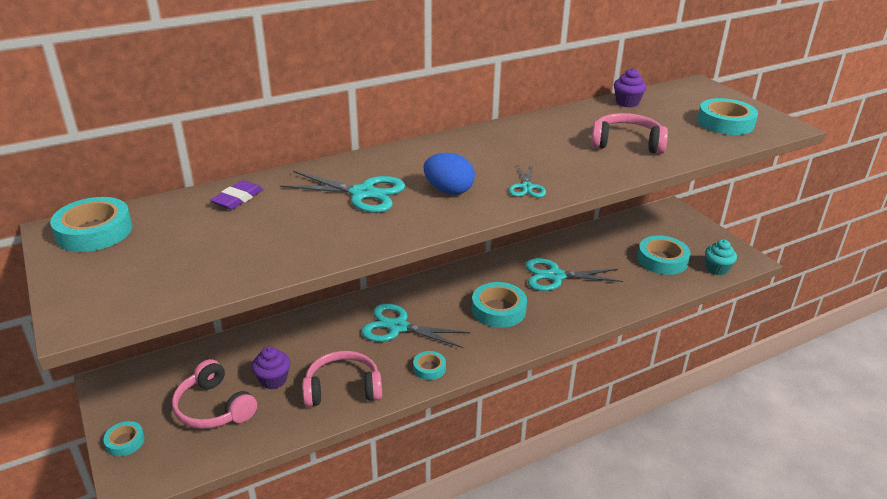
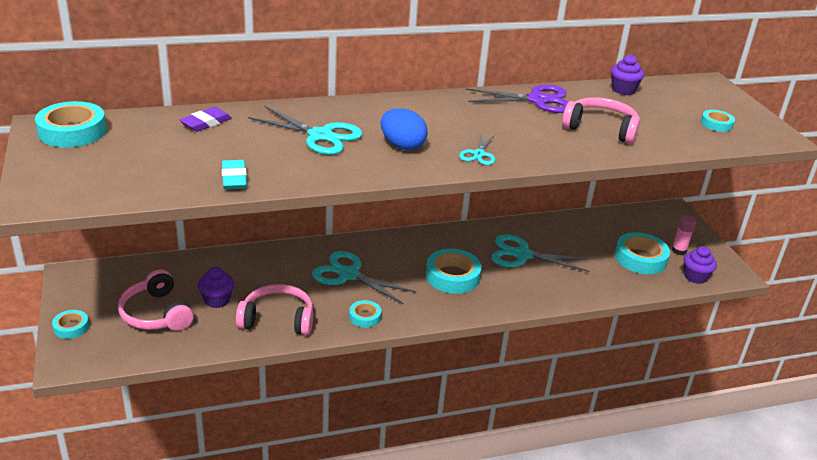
camera: 10 degrees right, 0 degrees up
turquoise tape [697,98,758,135] -> turquoise tape [701,110,735,132], size x0.54
turquoise cupcake [705,239,737,275] -> purple cupcake [684,246,717,284]
none -> turquoise eraser [222,160,247,189]
none -> purple scissors [466,85,569,113]
none -> pink glue stick [672,215,696,255]

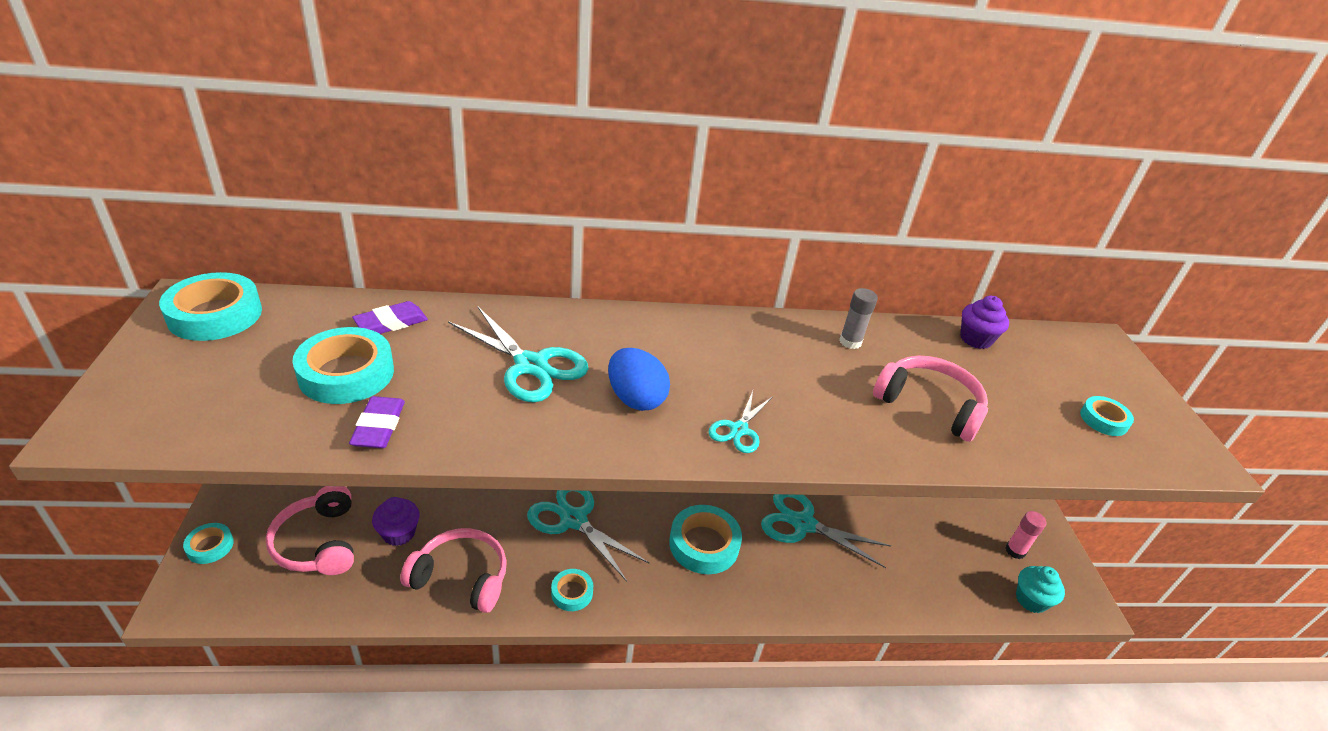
camera: 10 degrees right, 5 degrees up
turquoise eraser [222,160,247,189] -> purple eraser [349,396,405,448]
purple scissors [466,85,569,113] -> grey glue stick [839,288,878,349]
turquoise tape [615,232,670,274] -> turquoise tape moved to [292,327,394,404]
purple cupcake [684,246,717,284] -> turquoise cupcake [1016,566,1065,613]

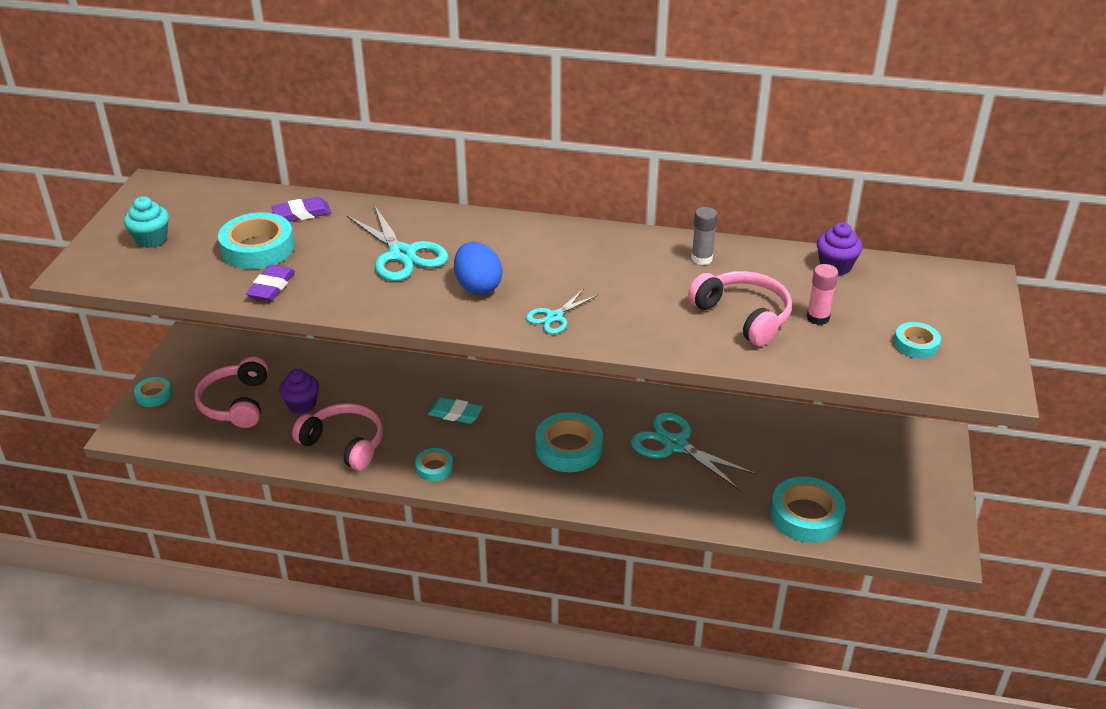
camera: 20 degrees right, 0 degrees up
turquoise tape [159,272,262,341] -> turquoise tape moved to [770,477,845,543]
turquoise scissors [527,490,649,582] -> turquoise eraser [428,397,483,424]
pink glue stick [1005,511,1046,559] -> pink glue stick moved to [806,264,838,325]
turquoise cupcake [1016,566,1065,613] -> turquoise cupcake moved to [124,196,169,248]

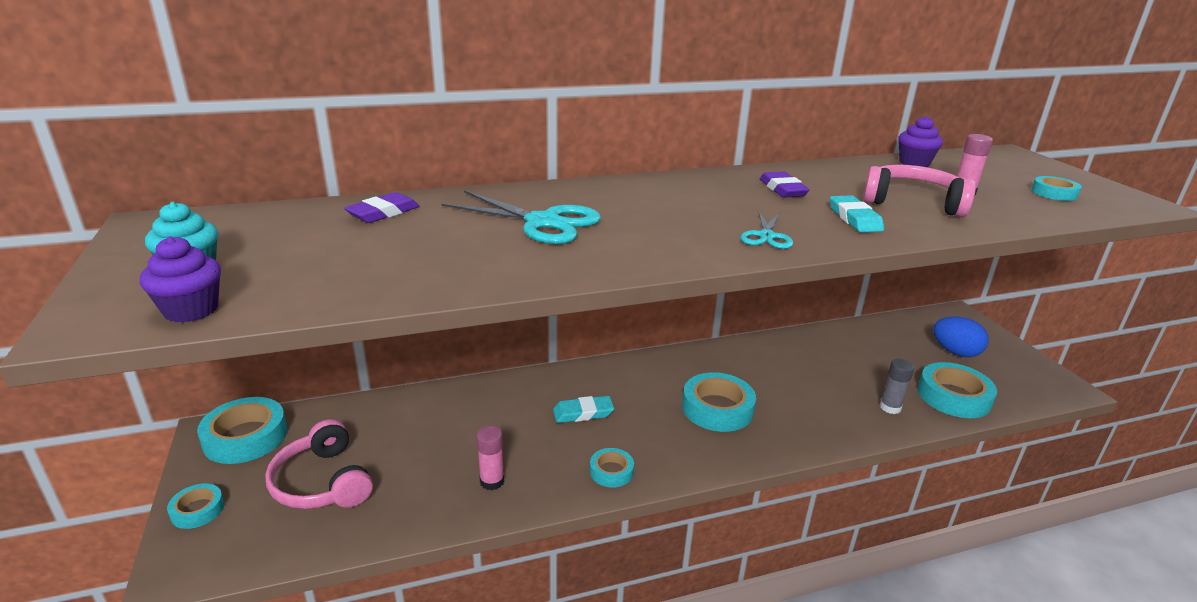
camera: 30 degrees left, 10 degrees down
turquoise tape [218,212,294,269] -> turquoise tape moved to [197,397,287,464]
purple eraser [246,264,295,301] -> purple eraser moved to [760,171,810,198]
purple cupcake [279,369,319,414] -> purple cupcake moved to [140,236,221,323]
pink headphones [292,403,383,470] -> pink glue stick [476,426,504,490]
blue egg [454,242,502,295] -> blue egg moved to [933,317,989,357]
turquoise scissors [631,412,757,490] -> none
grey glue stick [691,207,718,265] -> grey glue stick moved to [880,359,914,414]
none -> turquoise eraser [830,195,884,232]

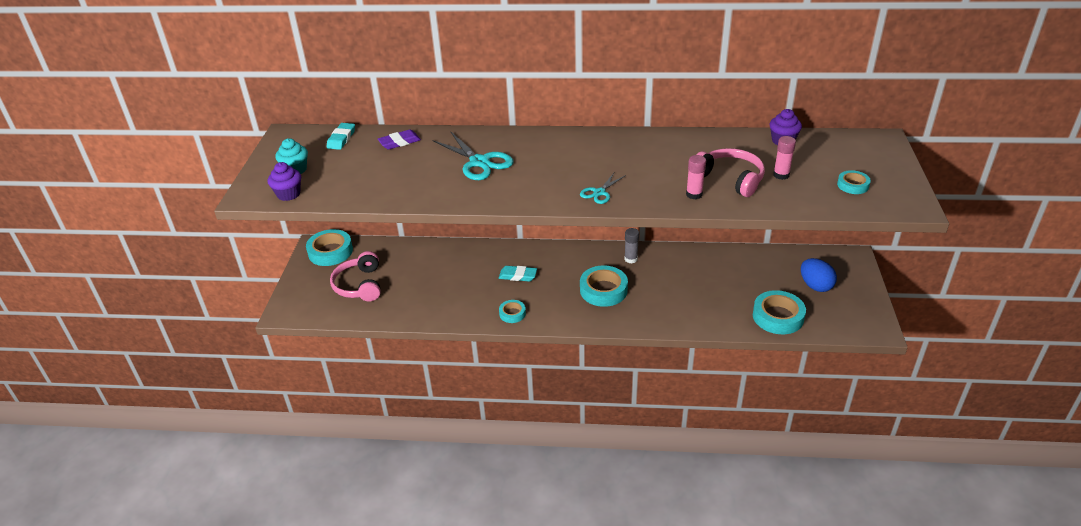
camera: 25 degrees right, 10 degrees up
turquoise tape [167,484,224,529] -> none
pink glue stick [476,426,504,490] -> pink glue stick moved to [686,155,706,199]
purple eraser [760,171,810,198] -> none
turquoise eraser [830,195,884,232] -> turquoise eraser moved to [327,123,355,150]
grey glue stick [880,359,914,414] -> grey glue stick moved to [624,228,639,263]

